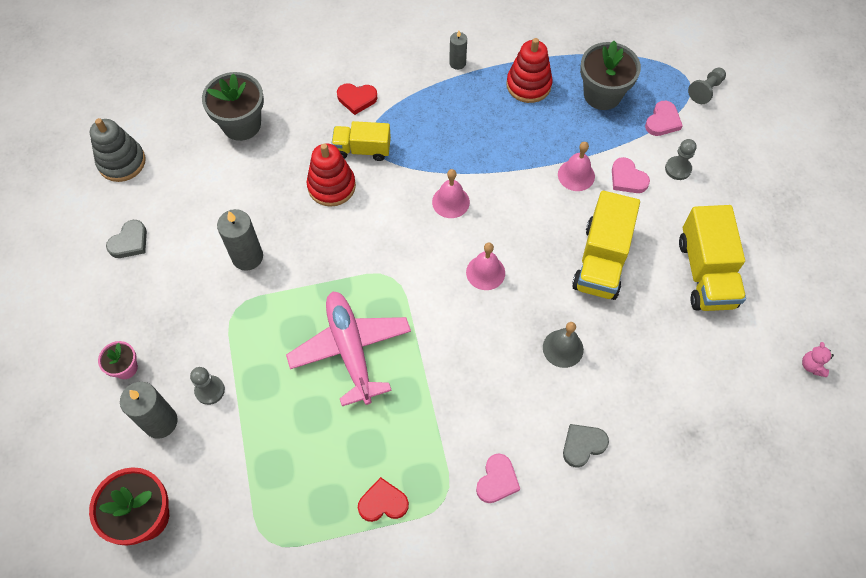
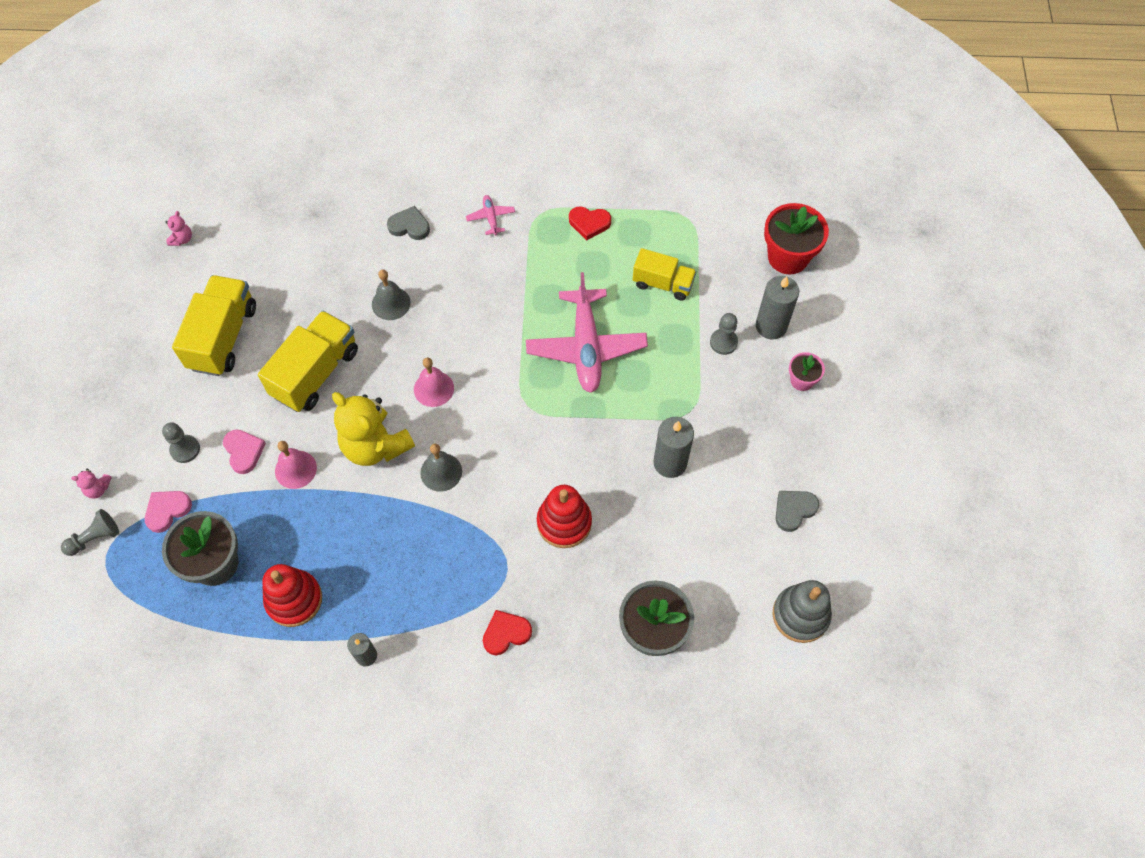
camera: 165 degrees left, 0 degrees up
yellow truck [332,121,391,161] -> yellow truck moved to [633,248,696,301]
red heart [337,83,378,115] -> red heart turned 45 degrees counterclockwise [483,610,532,656]
pink bell [432,169,470,218] -> grey bell [420,444,462,492]
pink heart [476,454,520,503] -> pink plane [466,195,515,236]
grey heart [563,424,609,468] -> grey heart turned 150 degrees counterclockwise [387,206,430,240]
none -> pink teddy bear [71,469,112,498]
none -> yellow teddy bear [332,392,415,466]

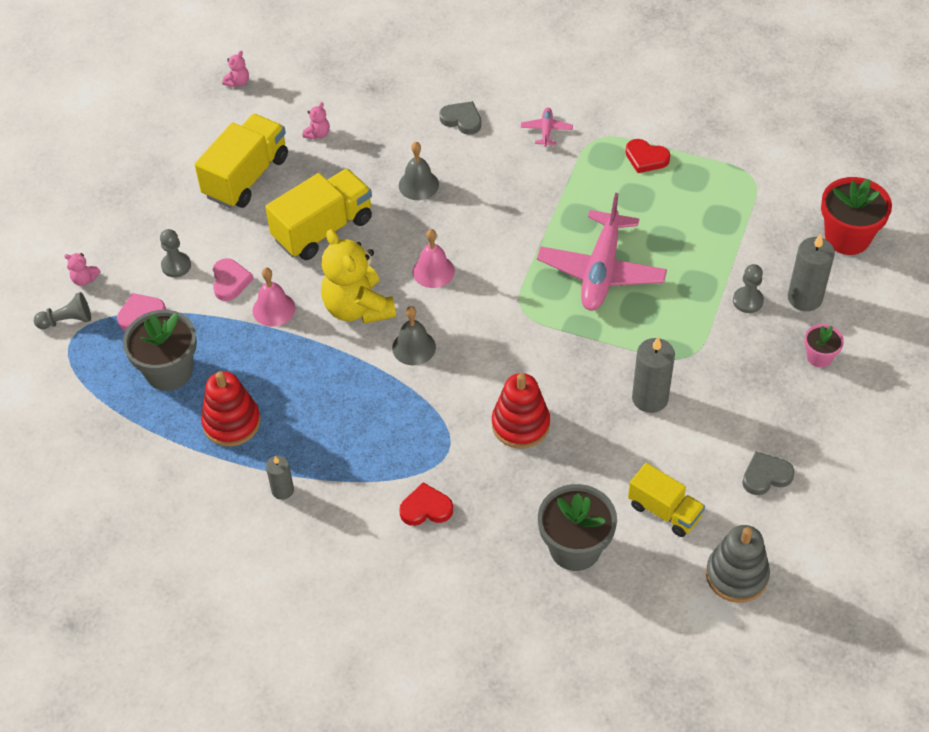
camera: 20 degrees right, 10 degrees down
yellow truck [633,248,696,301] -> yellow truck moved to [628,463,705,537]
none -> pink teddy bear [303,102,330,140]

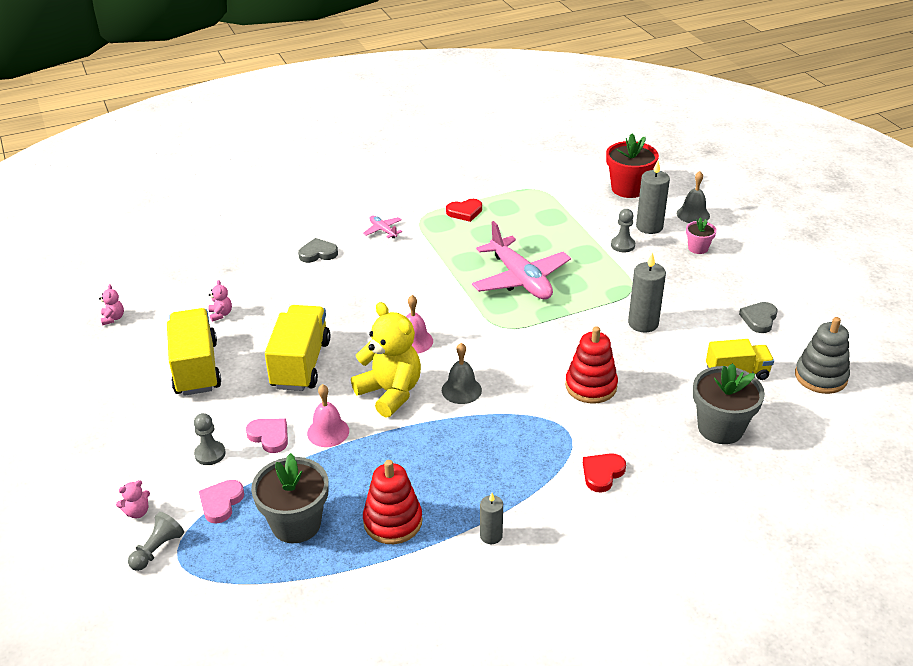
camera: 45 degrees left, 15 degrees down
yellow teddy bear [321,229,396,324] -> yellow teddy bear turned 150 degrees counterclockwise [351,302,421,418]
grey bell [399,142,439,200] -> grey bell moved to [677,171,710,223]

